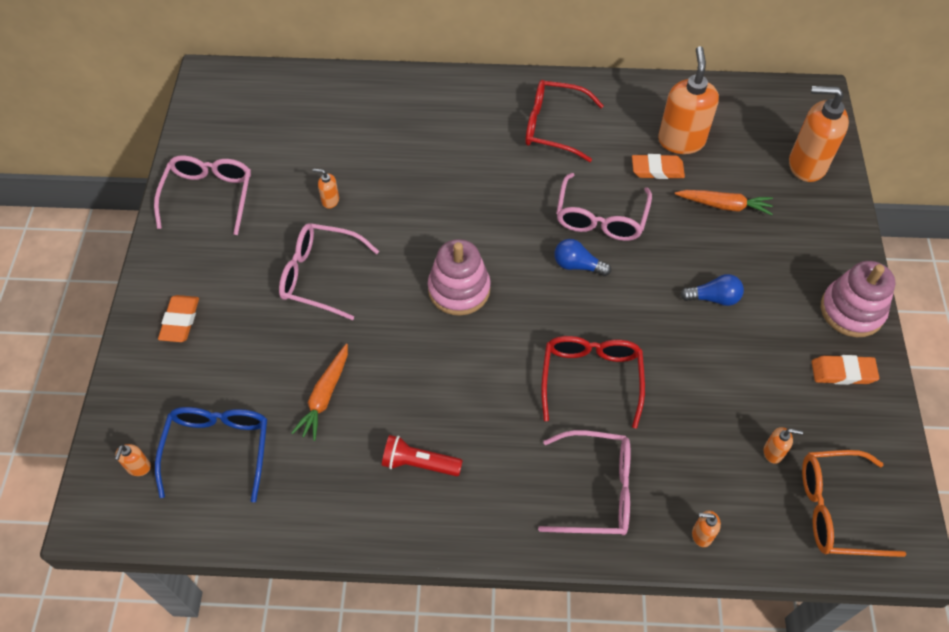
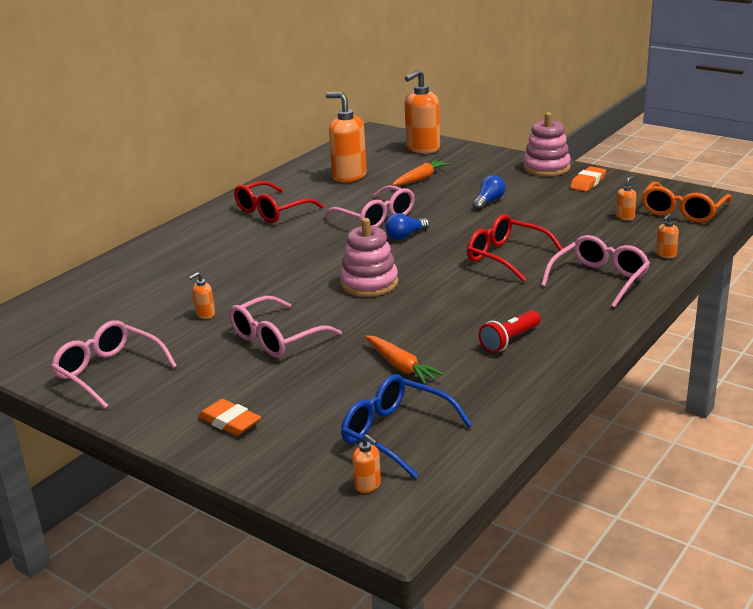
camera: 55 degrees left, 30 degrees down
orange eraser [632,154,685,179] -> none

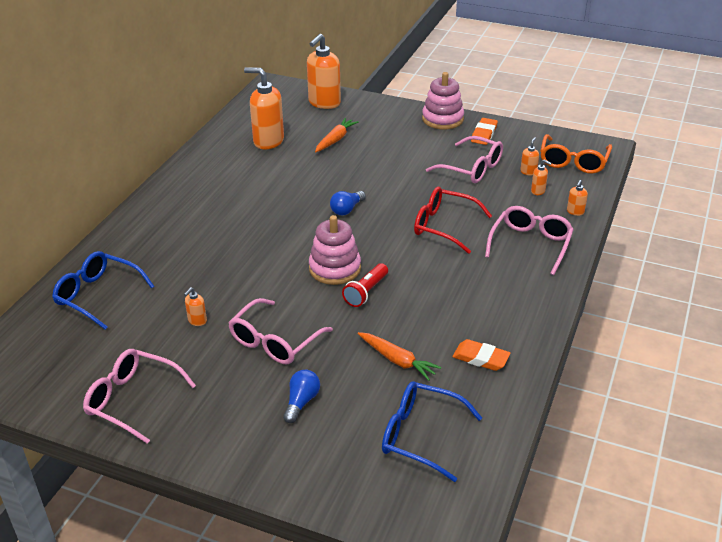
camera: 15 degrees left, 10 degrees up
orange eraser [198,399,261,436] -> orange eraser moved to [452,339,511,371]
red glasses [234,181,323,223] -> none
pink glasses [324,185,415,227] -> pink glasses moved to [426,136,503,183]
orange soap dispenser [352,434,381,493] -> orange soap dispenser moved to [531,160,551,195]
blue light bulb [473,175,506,210] -> blue light bulb moved to [283,370,320,423]
red flashlight [479,310,541,353] -> red flashlight moved to [342,263,388,307]
none -> blue glasses [52,251,154,330]

